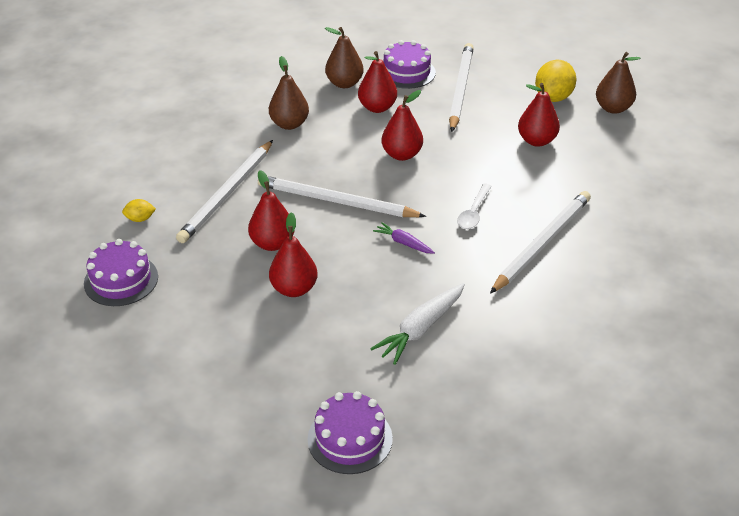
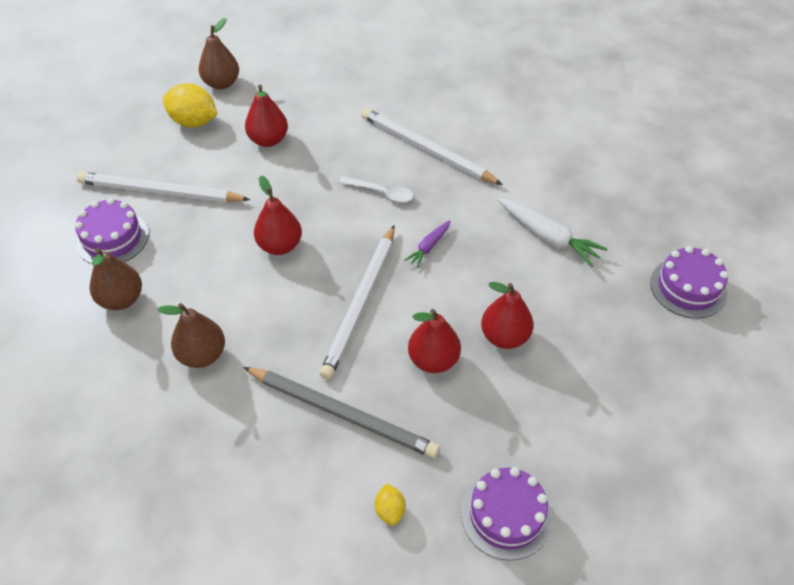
camera: 90 degrees left, 10 degrees up
white pencil [176,140,273,243] -> grey pencil [243,367,440,458]
red pear [358,51,397,113] -> none

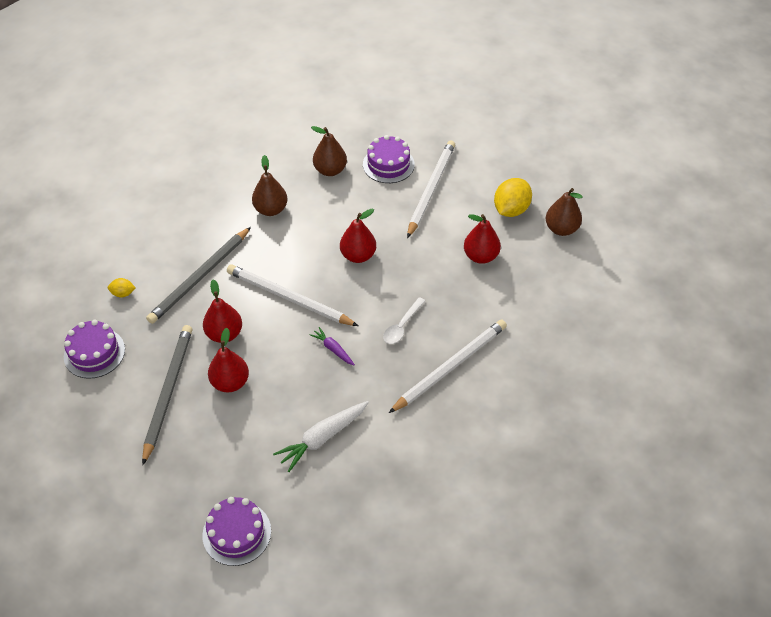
camera: 100 degrees right, 0 degrees up
none -> grey pencil [142,325,193,465]

